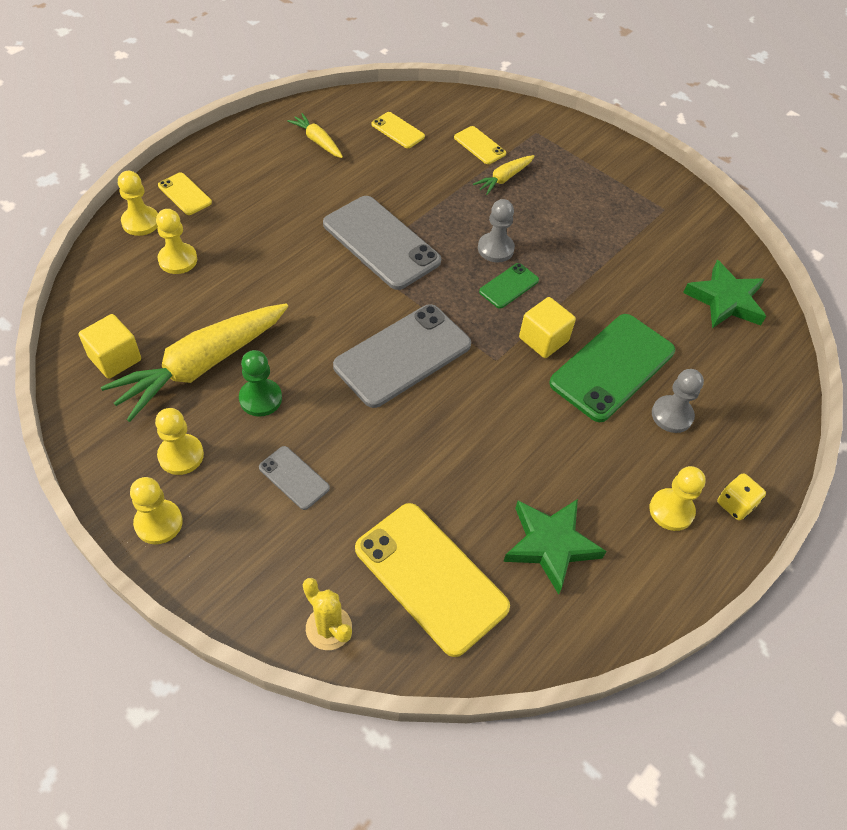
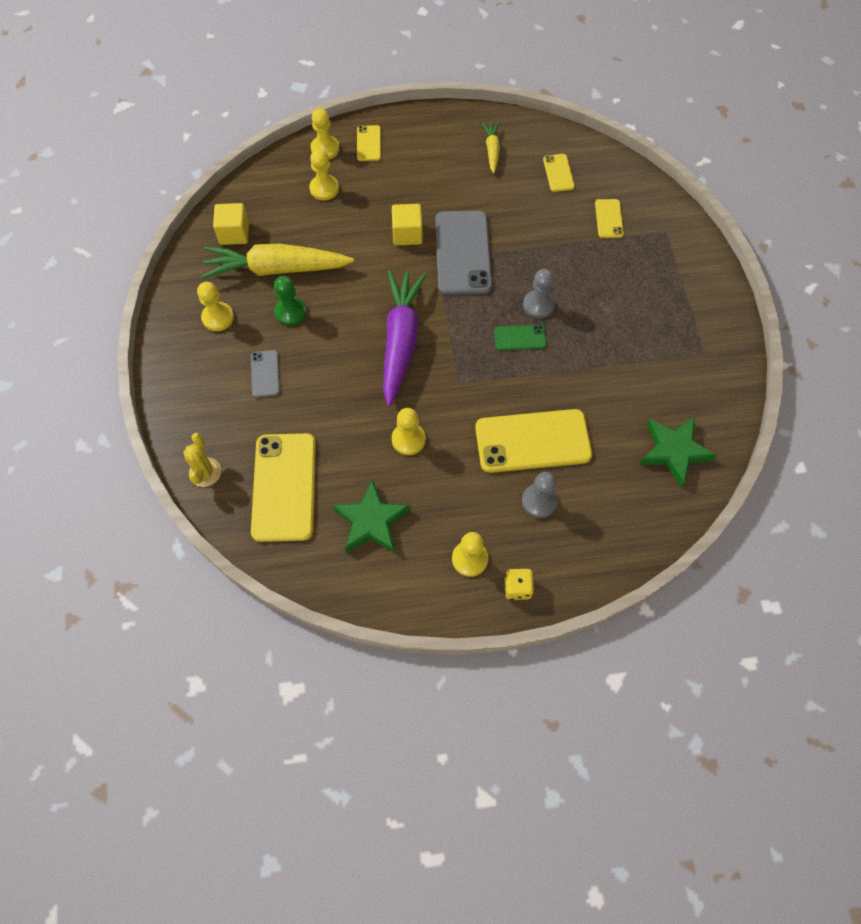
camera: 45 degrees right, 10 degrees up
yellow pawn [130,477,183,544] -> yellow pawn moved to [392,408,426,455]
grey phone [333,304,471,408] -> purple carrot [383,270,426,406]
yellow carrot [473,155,535,195] -> none
yellow cube [519,297,576,358] -> yellow cube moved to [392,204,423,245]
green phone [549,314,675,422] -> yellow phone [475,409,592,473]

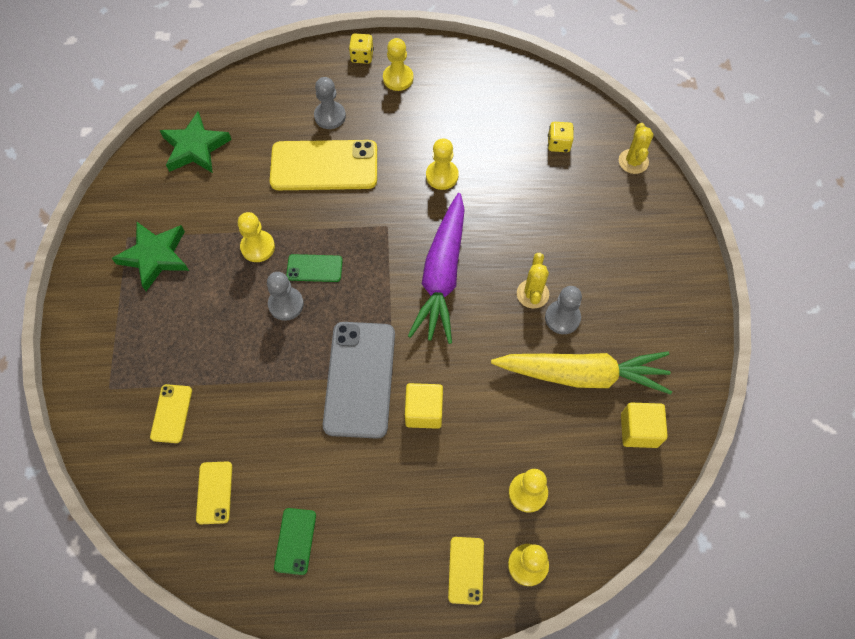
camera: 175 degrees left, 0 degrees up
yellow pawn [197,282,234,331] -> yellow pawn moved to [238,212,275,262]
grey phone [251,350,280,398] -> none
yellow phone [251,433,316,542] -> yellow dice [548,122,574,152]
green pawn [274,276,307,326] -> grey pawn [545,286,582,334]
green star [333,479,410,553] -> green star moved to [112,221,189,291]
yellow carrot [482,123,500,173] -> green phone [274,508,316,575]
none -> yellow cactus [517,253,549,308]

